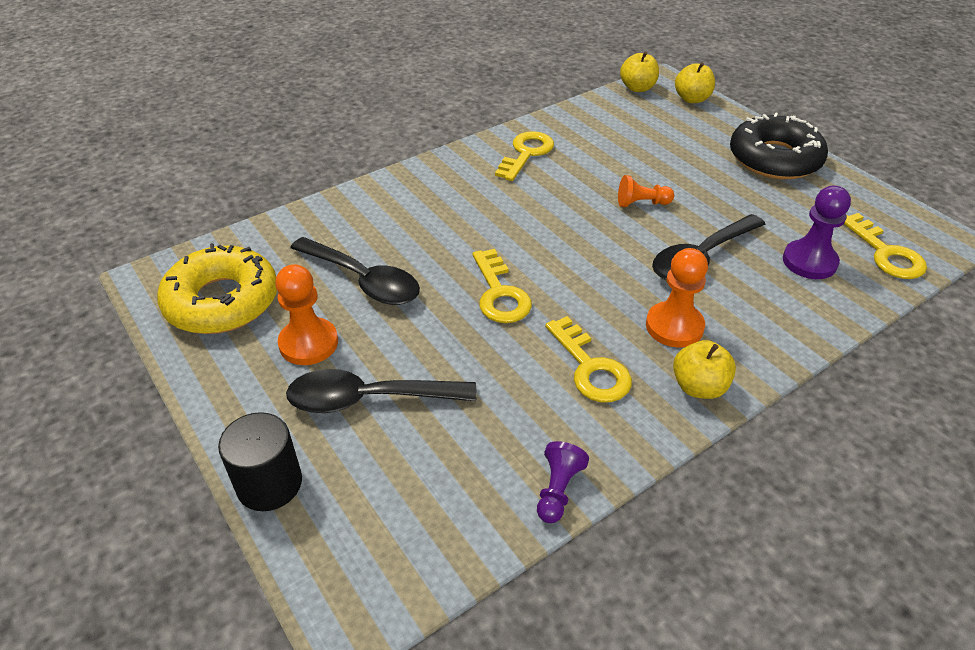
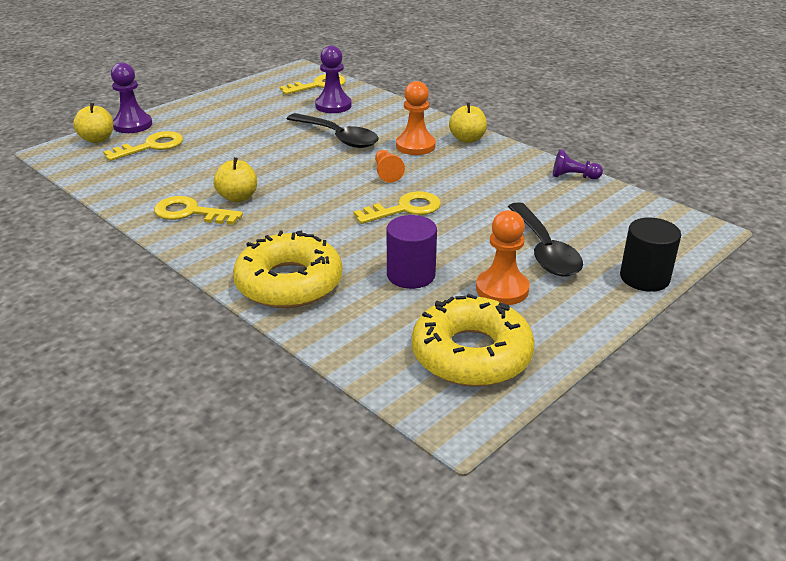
camera: 100 degrees left, 10 degrees down
black spoon [290,237,420,305] -> purple cylinder [387,215,437,289]
yellow key [545,316,632,402] -> yellow key moved to [103,131,183,161]
orange pawn [618,175,674,207] -> orange pawn moved to [375,150,405,183]
yellow apple [620,52,659,92] -> yellow apple moved to [213,157,257,202]
black donut [730,112,828,180] -> none
none -> purple pawn [111,62,152,133]
none -> yellow donut [233,231,343,308]

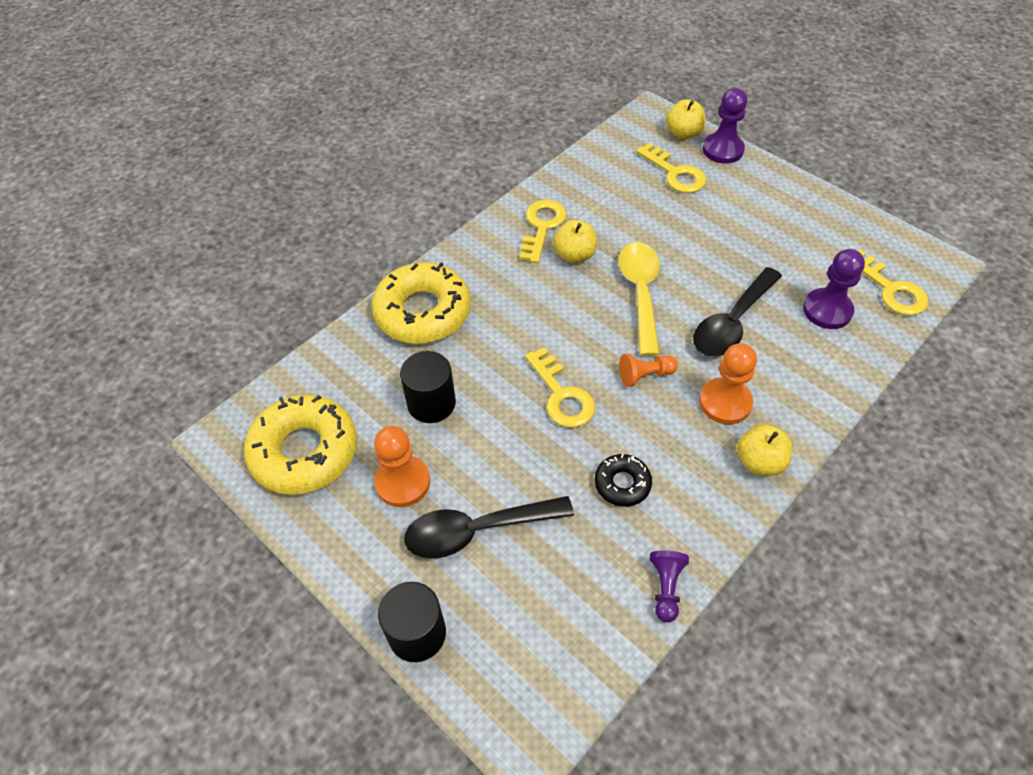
camera: 90 degrees right, 20 degrees up
purple cylinder [387,215,437,289] -> black cylinder [400,351,456,423]
none -> black donut [595,454,652,507]
none -> yellow spoon [618,242,660,356]

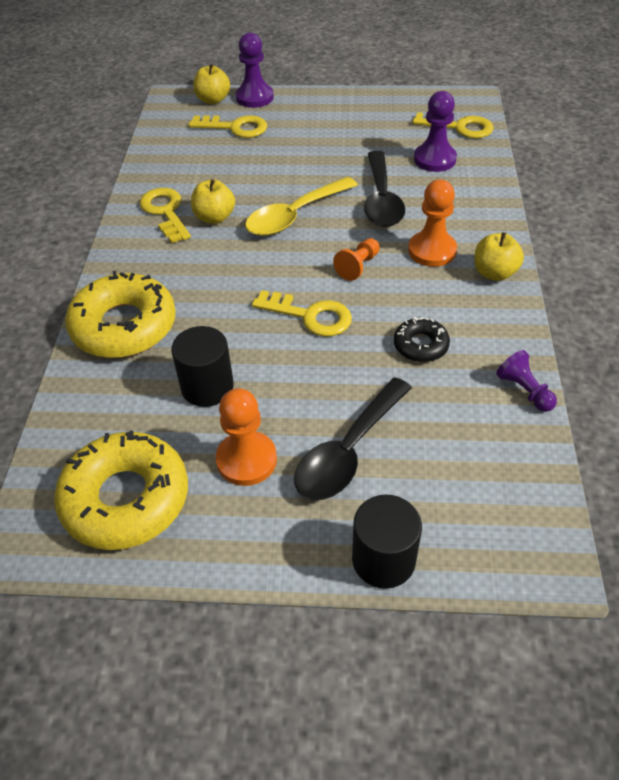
camera: 40 degrees left, 5 degrees down
yellow spoon [618,242,660,356] -> yellow spoon turned 90 degrees counterclockwise [245,177,358,236]

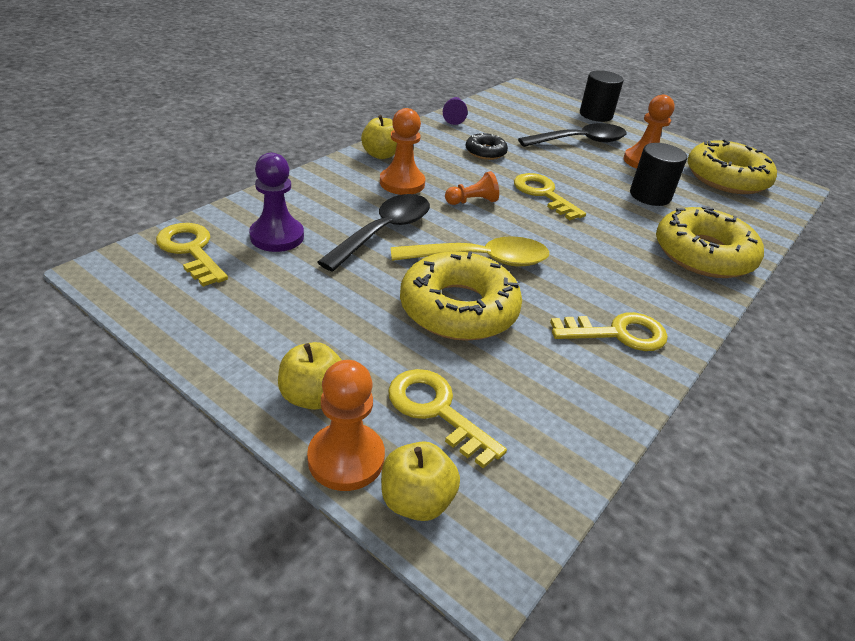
camera: 150 degrees left, 10 degrees down
yellow key [140,188,191,243] -> yellow key turned 105 degrees counterclockwise [550,312,668,351]
yellow apple [191,179,235,224] -> yellow apple moved to [278,342,342,410]
purple pawn [236,32,274,108] -> orange pawn [307,360,385,491]
none -> yellow donut [400,251,522,341]

